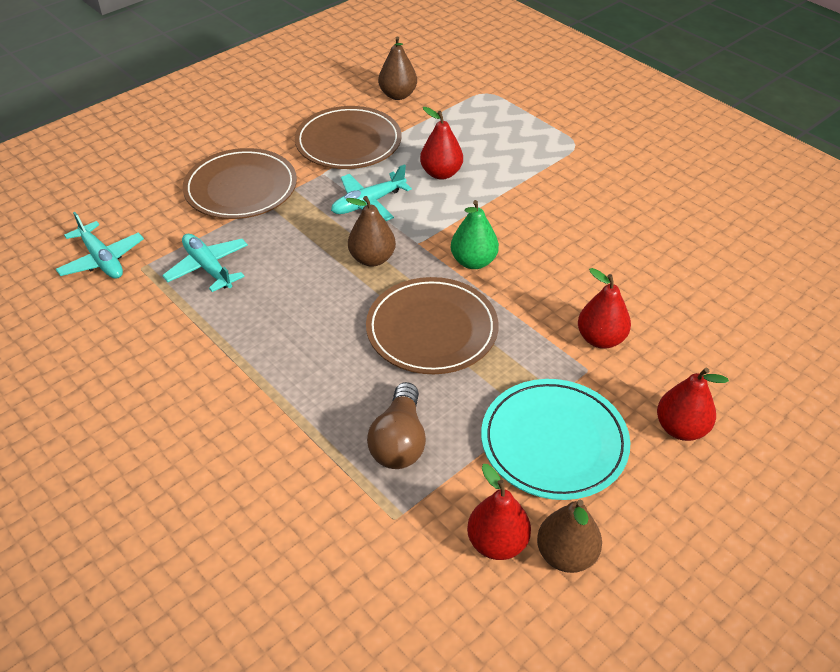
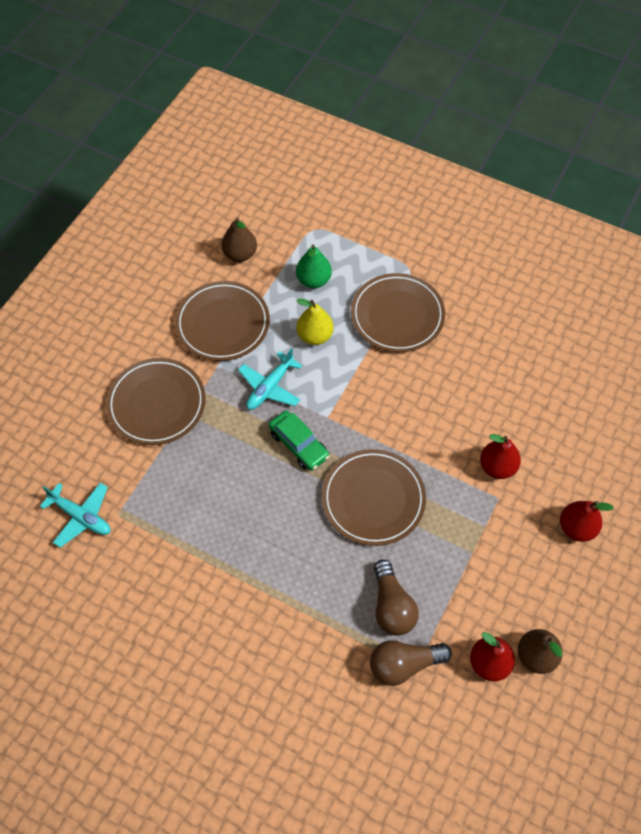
camera: 20 degrees left, 15 degrees up
turquoise plane [162,234,248,292] -> none
brown pear [346,196,396,266] -> green car [269,410,330,471]
red pear [420,107,463,180] -> yellow pear [296,299,334,345]
green pear [451,200,499,269] -> green pear moved to [296,245,332,288]
turquoise plate [481,379,630,500] -> none
none -> brown plate [351,273,445,352]
none -> brown light bulb [370,640,452,686]

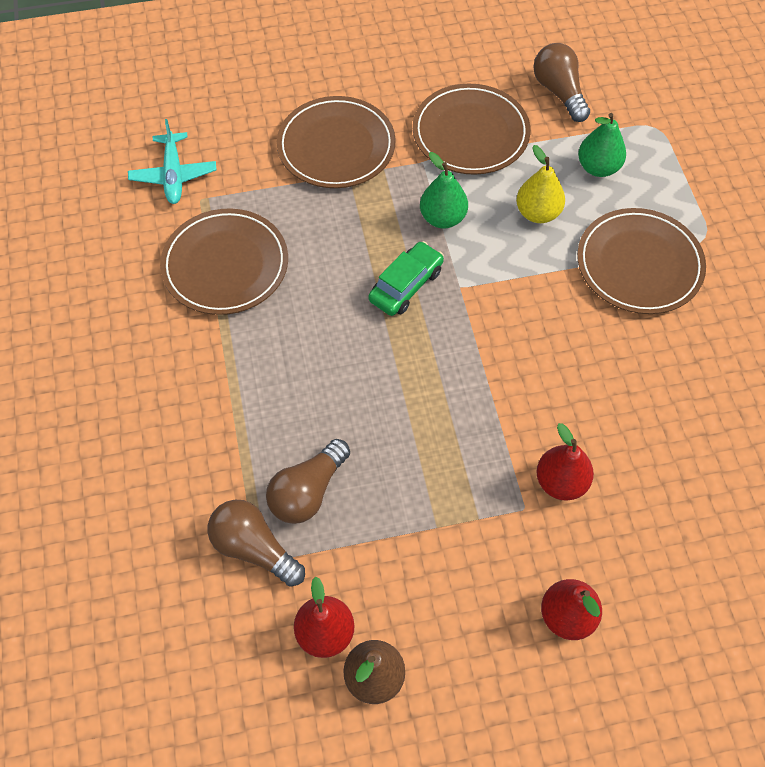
camera: 50 degrees right, 0 degrees up
brown pear [221,217,257,262] -> brown light bulb [533,43,590,122]
turquoise plane [238,348,302,410] -> green pear [420,152,468,229]
green car [269,410,330,471] -> green car turned 150 degrees counterclockwise [368,241,444,316]
brown plate [322,449,426,546] -> brown plate moved to [160,208,288,315]

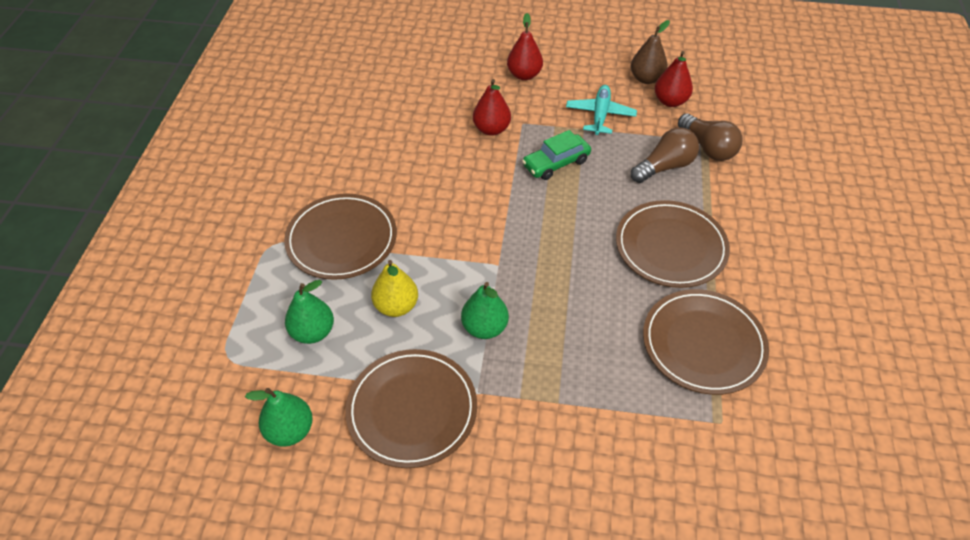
camera: 160 degrees left, 10 degrees down
turquoise plane [128,119,217,204] -> turquoise plane moved to [566,85,637,135]
brown plate [277,96,396,188] -> brown plate moved to [616,200,730,288]
green car [368,241,444,316] -> green car moved to [522,130,591,180]
brown light bulb [533,43,590,122] -> green pear [245,388,313,447]

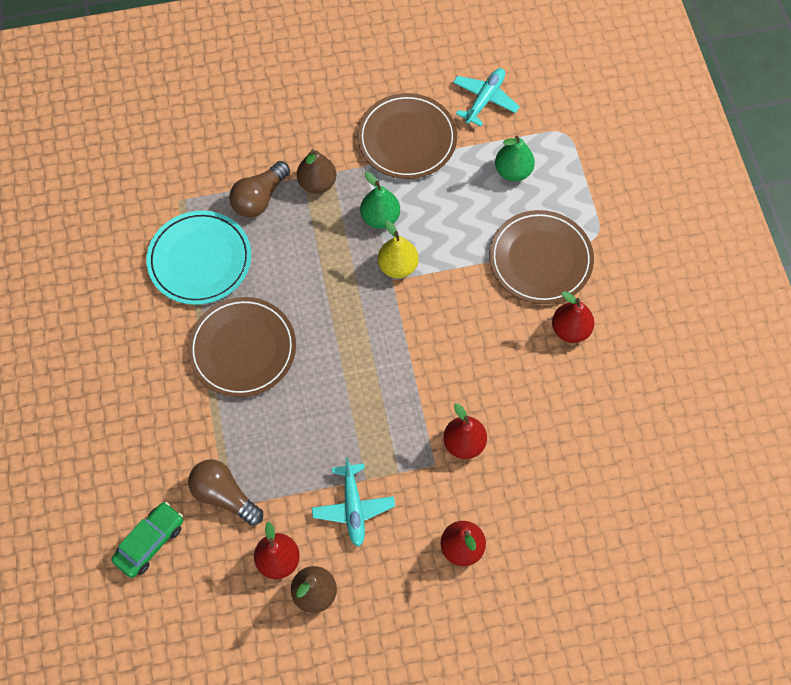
camera: 160 degrees right, 15 degrees up
green pear [245,388,313,447] -> turquoise plane [453,68,520,127]
yellow pear [371,260,418,317] -> yellow pear moved to [378,220,419,278]
green car [522,130,591,180] -> green car moved to [111,502,183,578]
brown light bulb [631,127,699,183] -> brown light bulb moved to [229,161,290,218]
brown plate [643,289,769,395] -> turquoise plate [146,211,251,305]
none -> brown pear [297,149,336,194]
none -> red pear [552,291,594,343]

